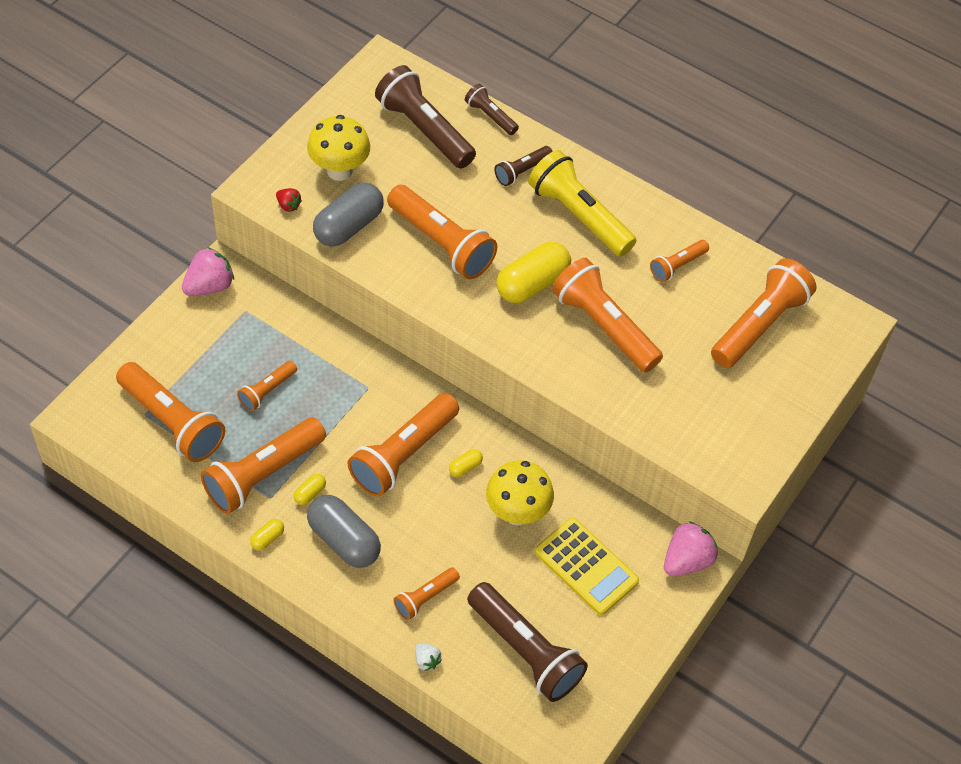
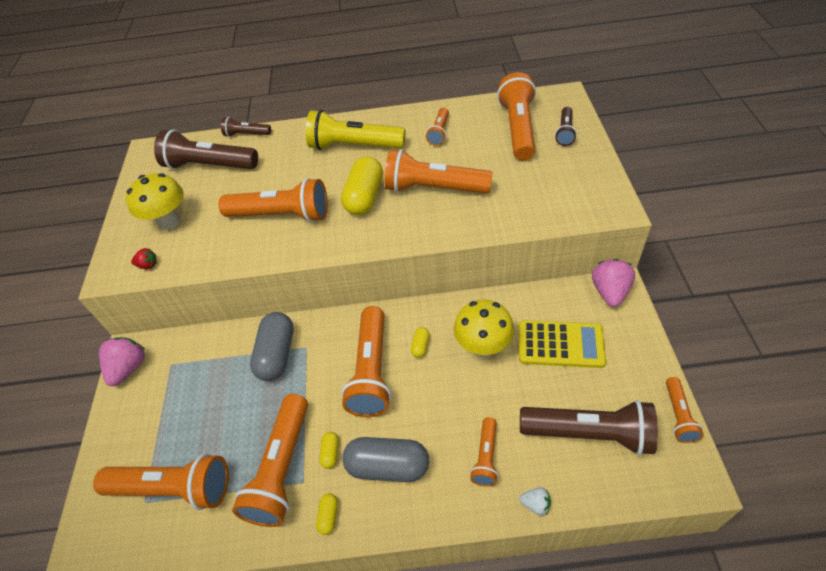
camera: 30 degrees left, 5 degrees down
orange flashlight [237,361,297,411] -> orange flashlight moved to [666,377,704,443]
grey capsule [313,182,384,247] -> grey capsule moved to [250,312,293,381]
brown flashlight [494,146,553,186] -> brown flashlight moved to [555,107,577,146]

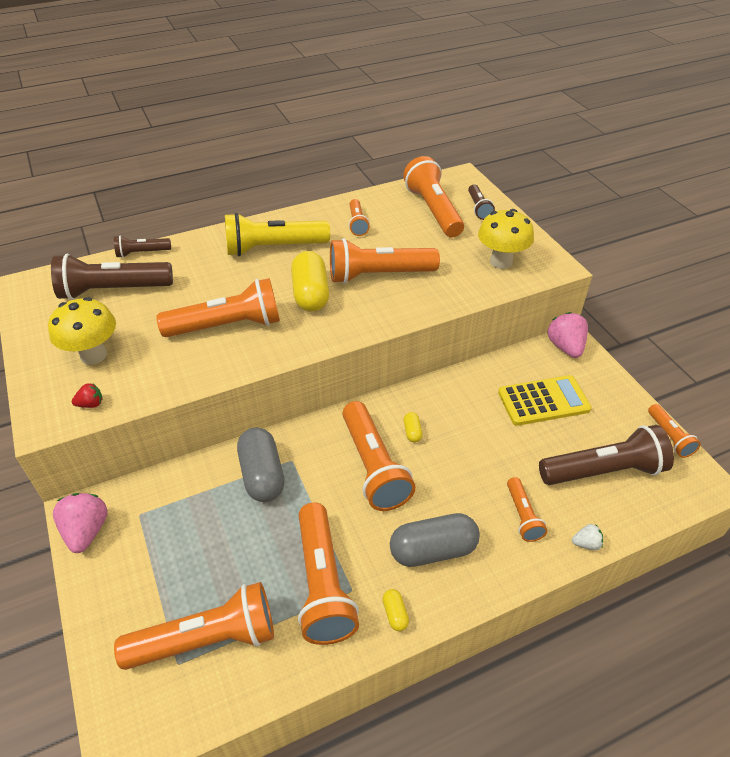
camera: 25 degrees left, 5 degrees down
yellow capsule [319,432,339,469] -> none
yellow mushroom [454,300,514,358] -> yellow mushroom moved to [478,209,534,269]

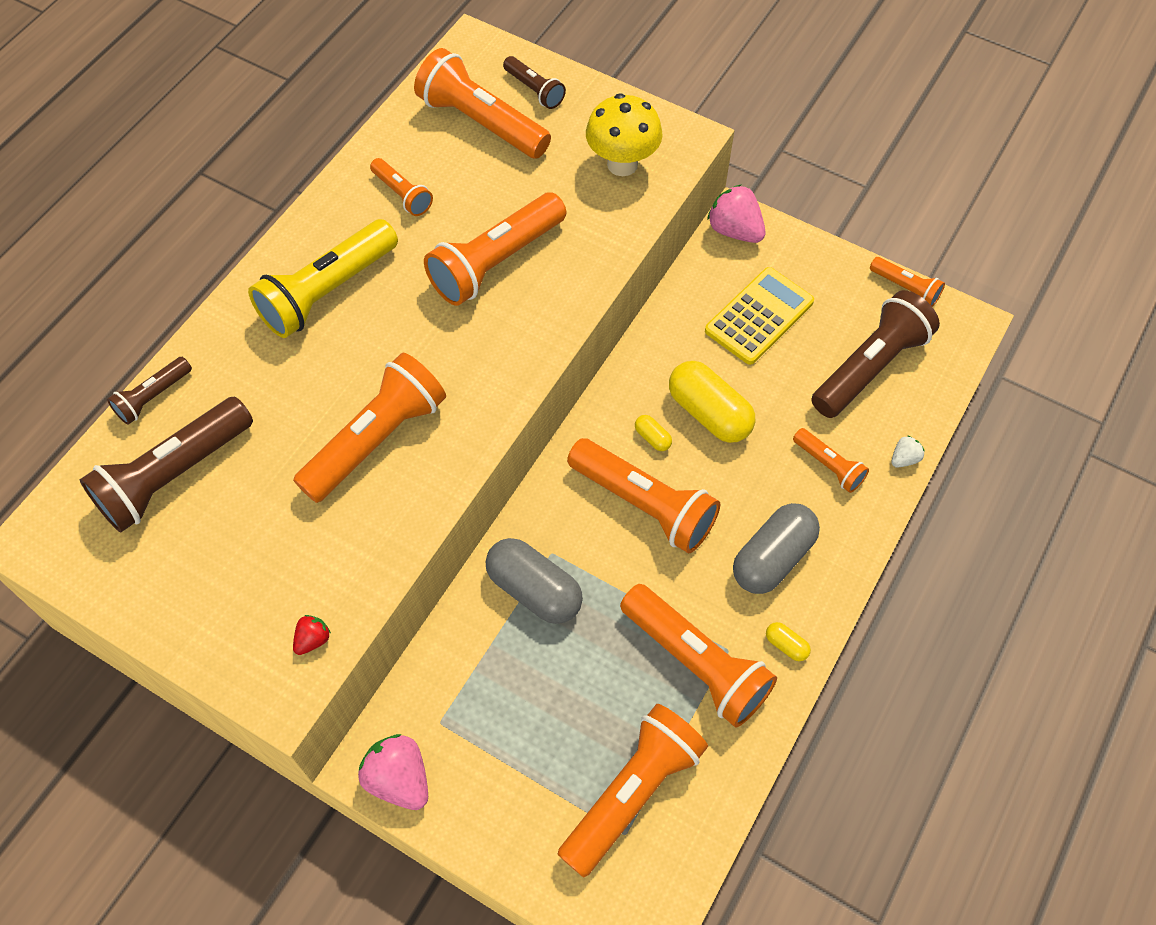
camera: 35 degrees left, 15 degrees up
yellow mushroom [48,297,116,365] -> none
yellow capsule [291,251,329,311] -> yellow capsule moved to [669,361,755,443]

